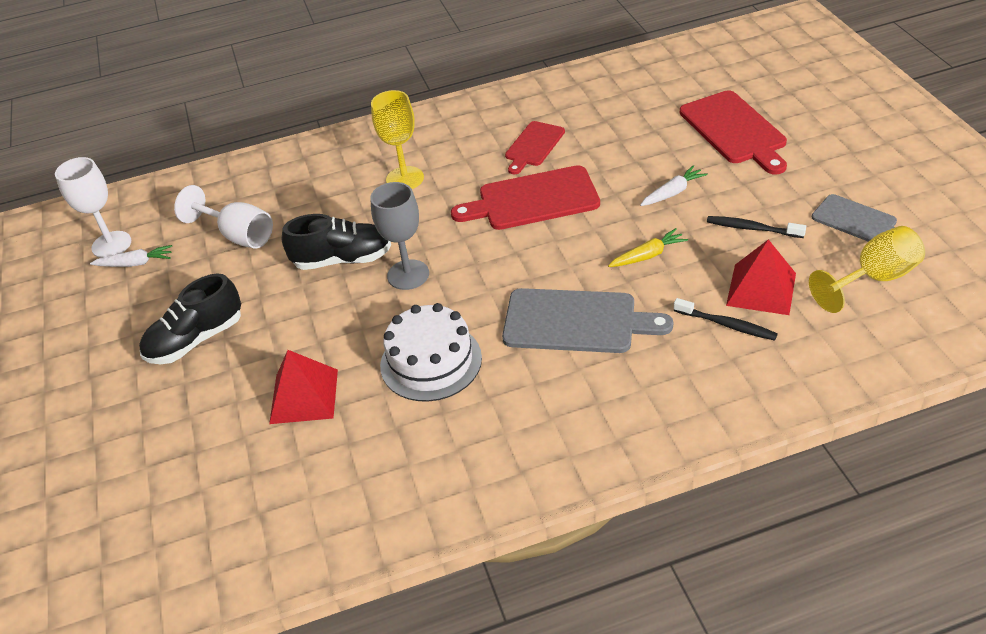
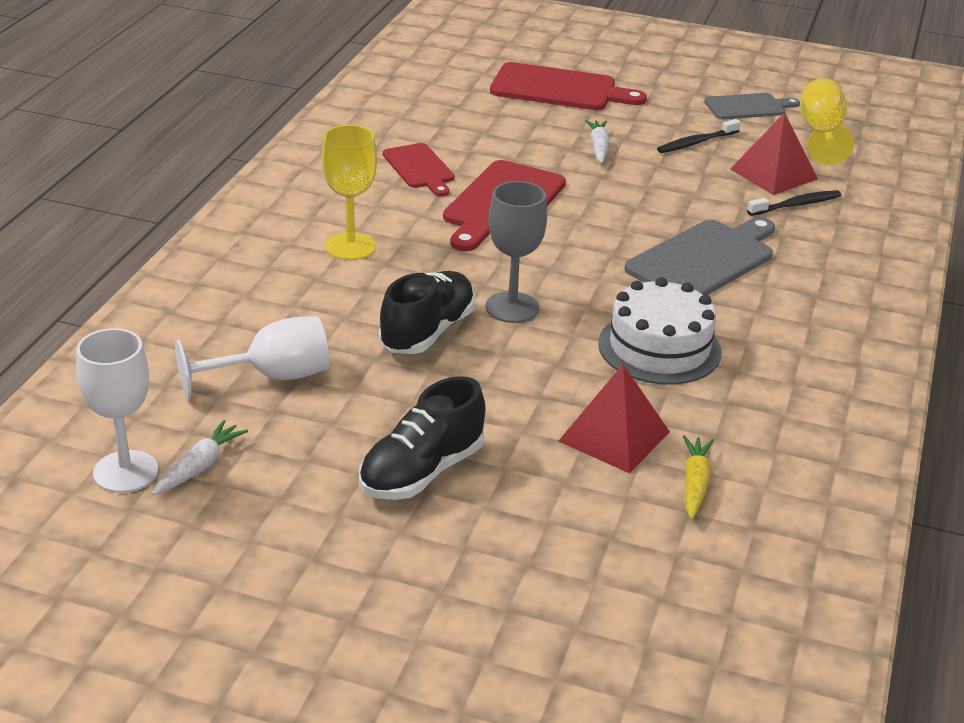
camera: 60 degrees left, 10 degrees down
black shoe [139,273,241,364] -> black shoe turned 45 degrees clockwise [359,376,485,500]
yellow carrot [608,228,688,267] -> yellow carrot moved to [683,435,714,519]

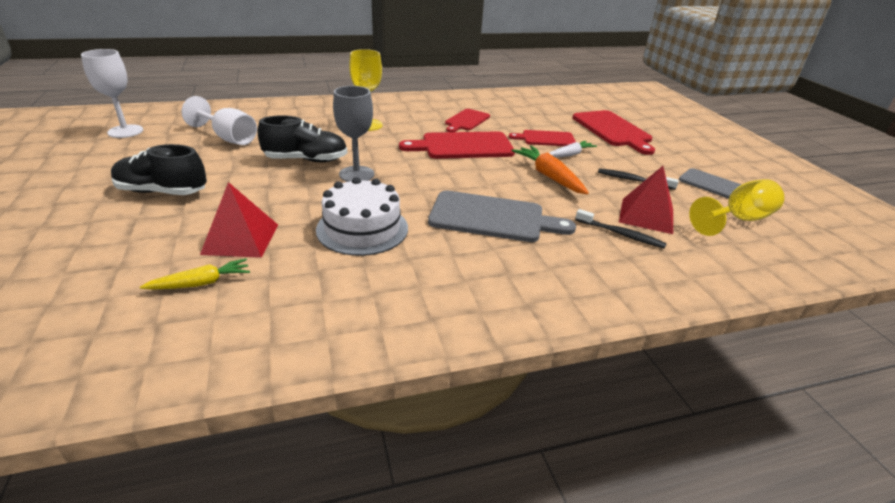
camera: 55 degrees right, 0 degrees up
white carrot [152,420,248,495] -> none
none -> red cutting board [509,130,576,146]
none -> orange carrot [511,146,589,194]

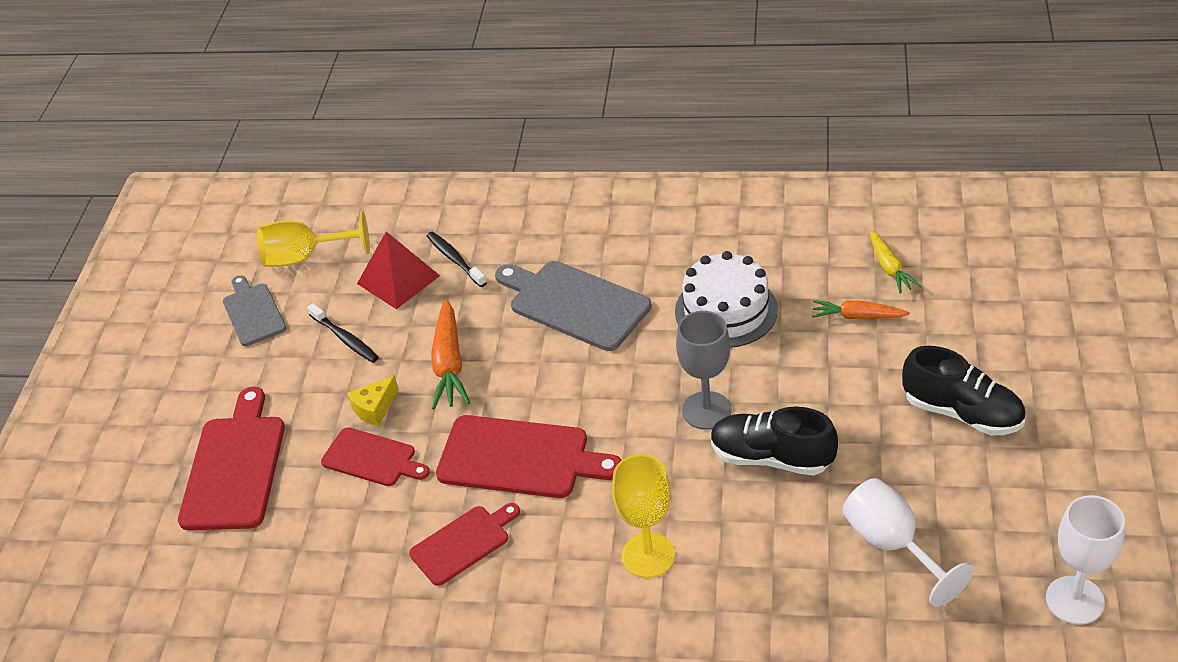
camera: 150 degrees left, 10 degrees up
yellow carrot [140,258,250,290] -> yellow carrot turned 105 degrees counterclockwise [869,231,921,293]
red pyramid [200,182,278,258] -> orange carrot [812,300,910,319]
white carrot [549,141,597,157] -> yellow cheese [347,375,399,427]

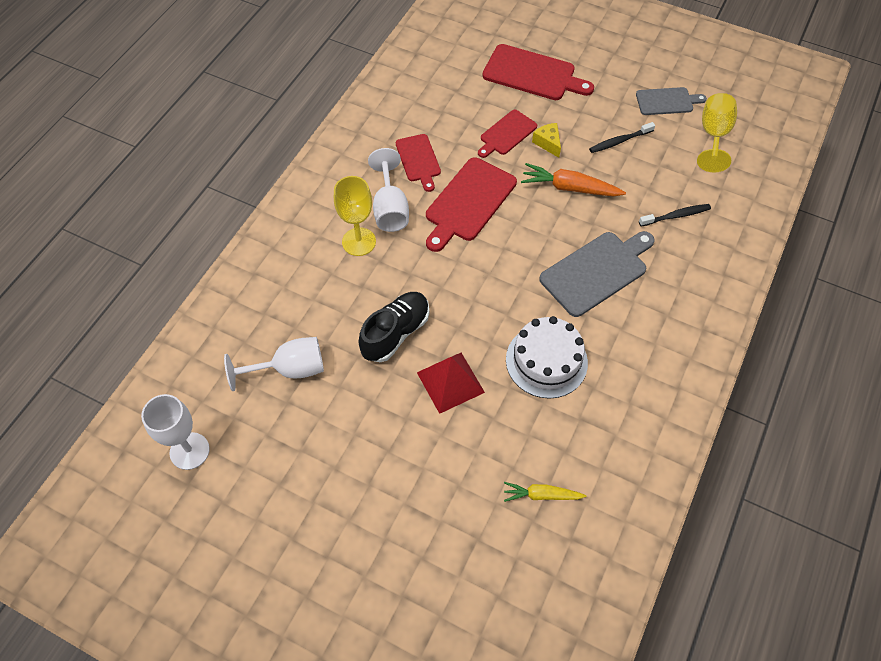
camera: 105 degrees right, 15 degrees up
red pyramid [357,232,440,309] -> red pyramid moved to [417,353,485,414]
grey goblet [676,311,731,430] -> none
orange carrot [812,300,910,319] -> none
black shoe [902,346,1026,436] -> none
none -> white goblet [368,148,409,232]

